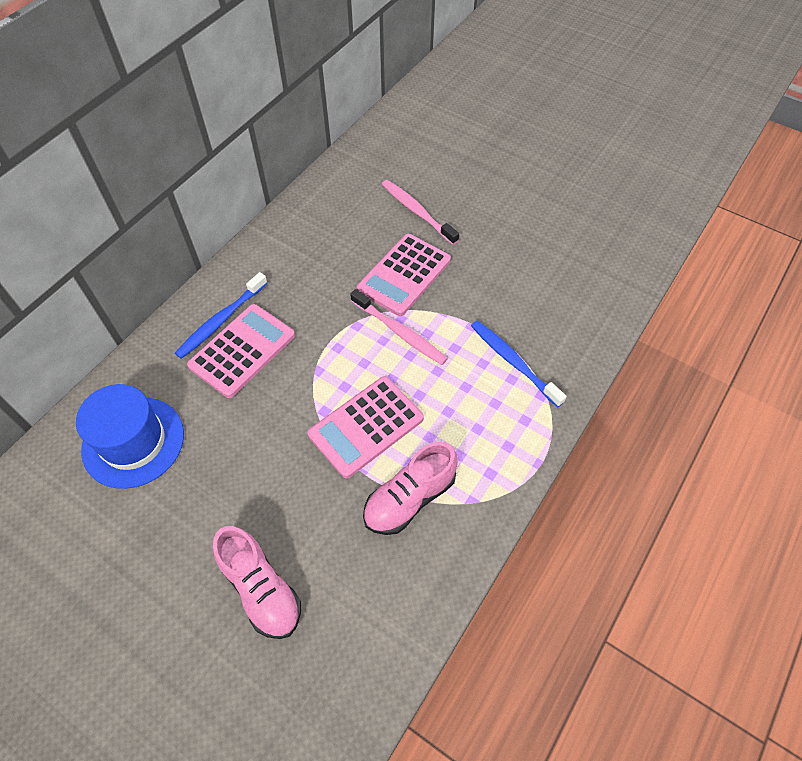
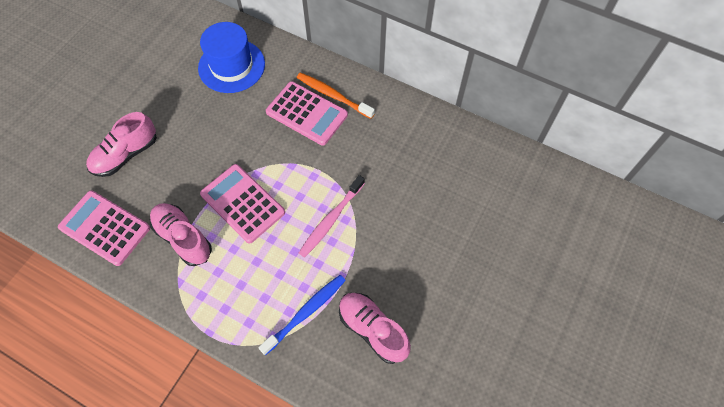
camera: 85 degrees right, 5 degrees up
blue toothbrush [175,272,267,359] -> orange toothbrush [297,73,375,119]
pink calculator [357,234,451,316] -> pink calculator moved to [58,190,150,266]
pink toothbrush [382,180,459,245] -> none
none -> pink shoe [339,293,411,364]

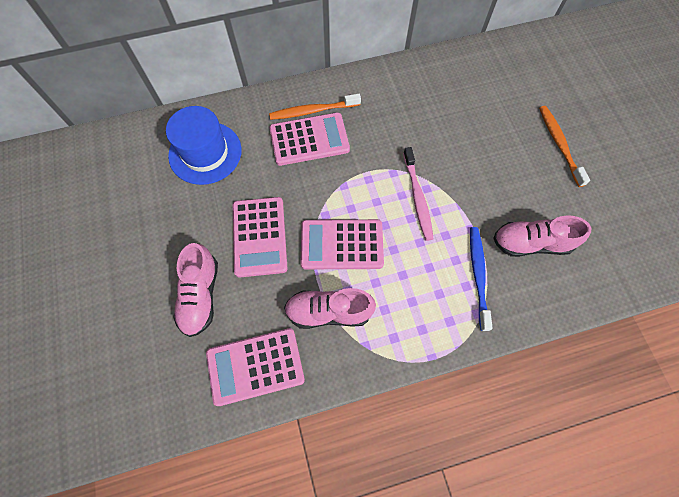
camera: 45 degrees left, 5 degrees up
none -> pink calculator [233,197,288,277]
none -> orange toothbrush [539,106,590,187]

